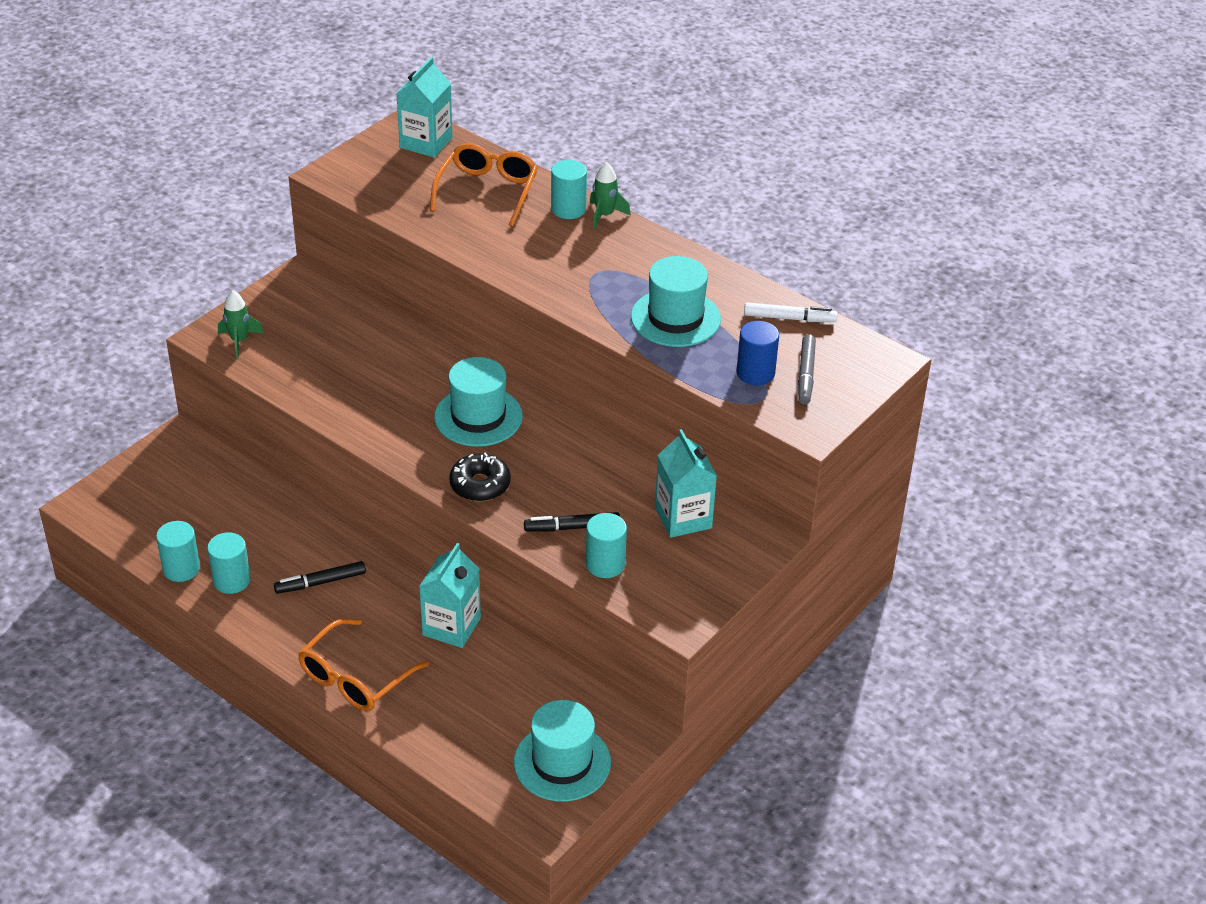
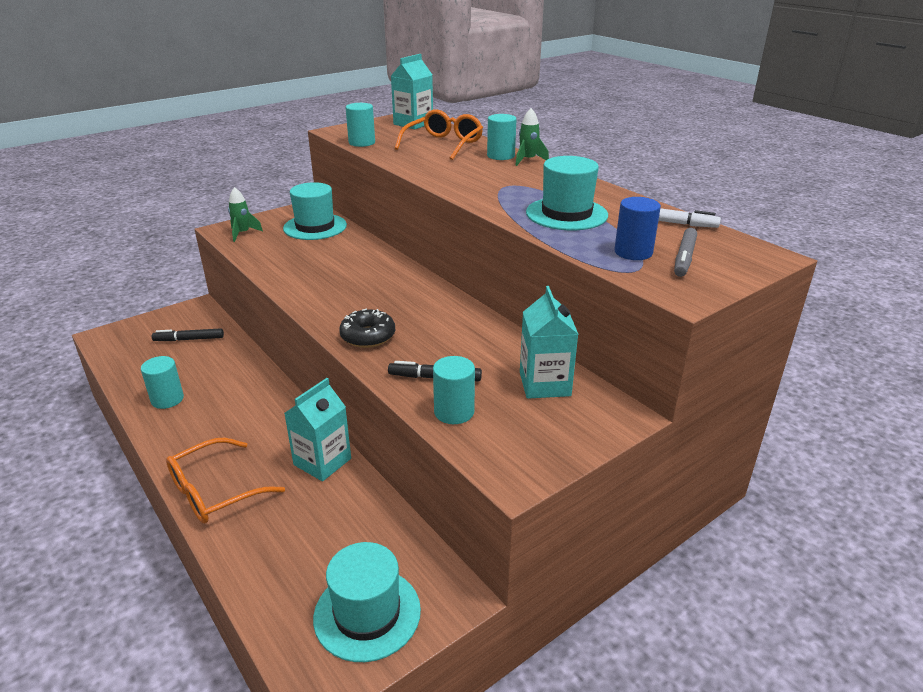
camera: 15 degrees right, 10 degrees down
turquoise cylinder [156,521,200,582] -> turquoise cylinder moved to [346,103,375,147]
black marker [274,561,366,594] -> black marker moved to [152,328,224,341]
turquoise hat [434,357,523,447] -> turquoise hat moved to [283,182,347,240]

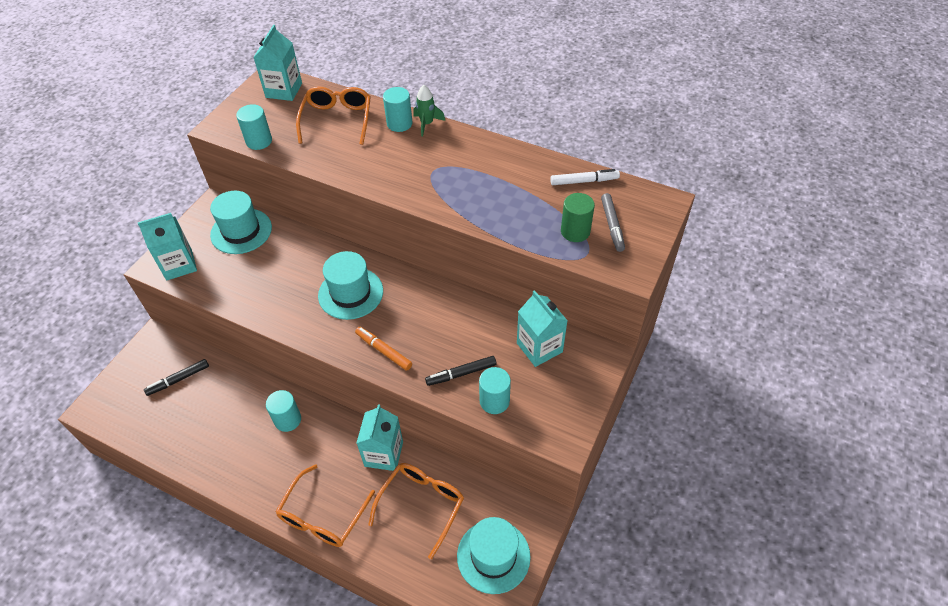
camera: 25 degrees left, 20 degrees up
turquoise cylinder [141,356,184,409] -> turquoise cylinder moved to [266,390,301,432]
green rocket [228,187,263,242] -> turquoise carton [138,213,197,281]
black donut [339,309,395,348] -> orange marker [355,327,412,371]
turquoise hat [526,156,608,230] -> turquoise hat moved to [318,251,383,320]
blue cylinder [614,197,661,260] -> green cylinder [561,193,595,242]
none -> orange glasses [368,463,464,559]

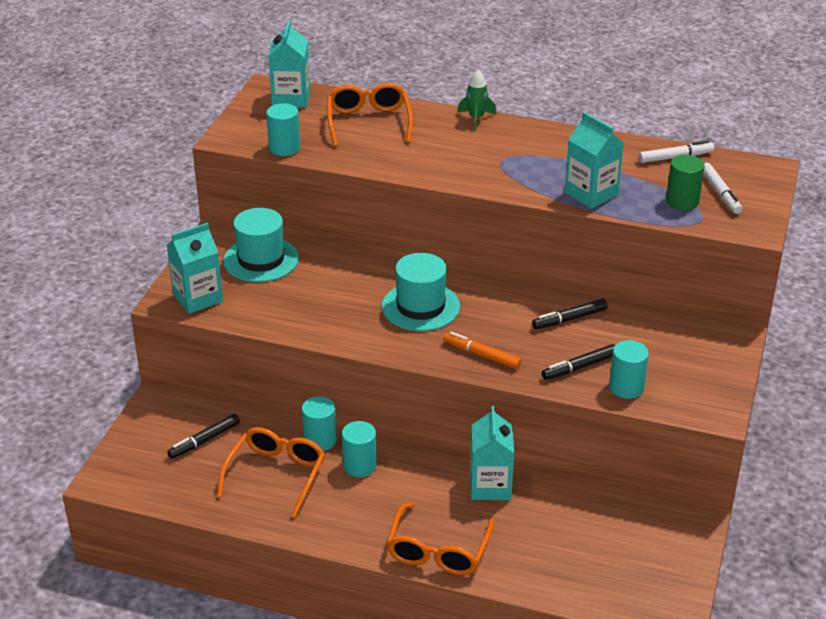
camera: 10 degrees left, 15 degrees down
orange glasses [368,463,464,559] -> orange glasses moved to [217,427,325,518]
turquoise cylinder [383,87,412,132] -> turquoise cylinder moved to [302,396,337,451]
turquoise hat [457,517,531,594] -> none
turquoise carton [517,290,568,367] -> turquoise carton moved to [564,112,624,209]
grey marker [601,193,625,252] -> white marker [704,163,742,214]
none -> black marker [532,299,608,329]

